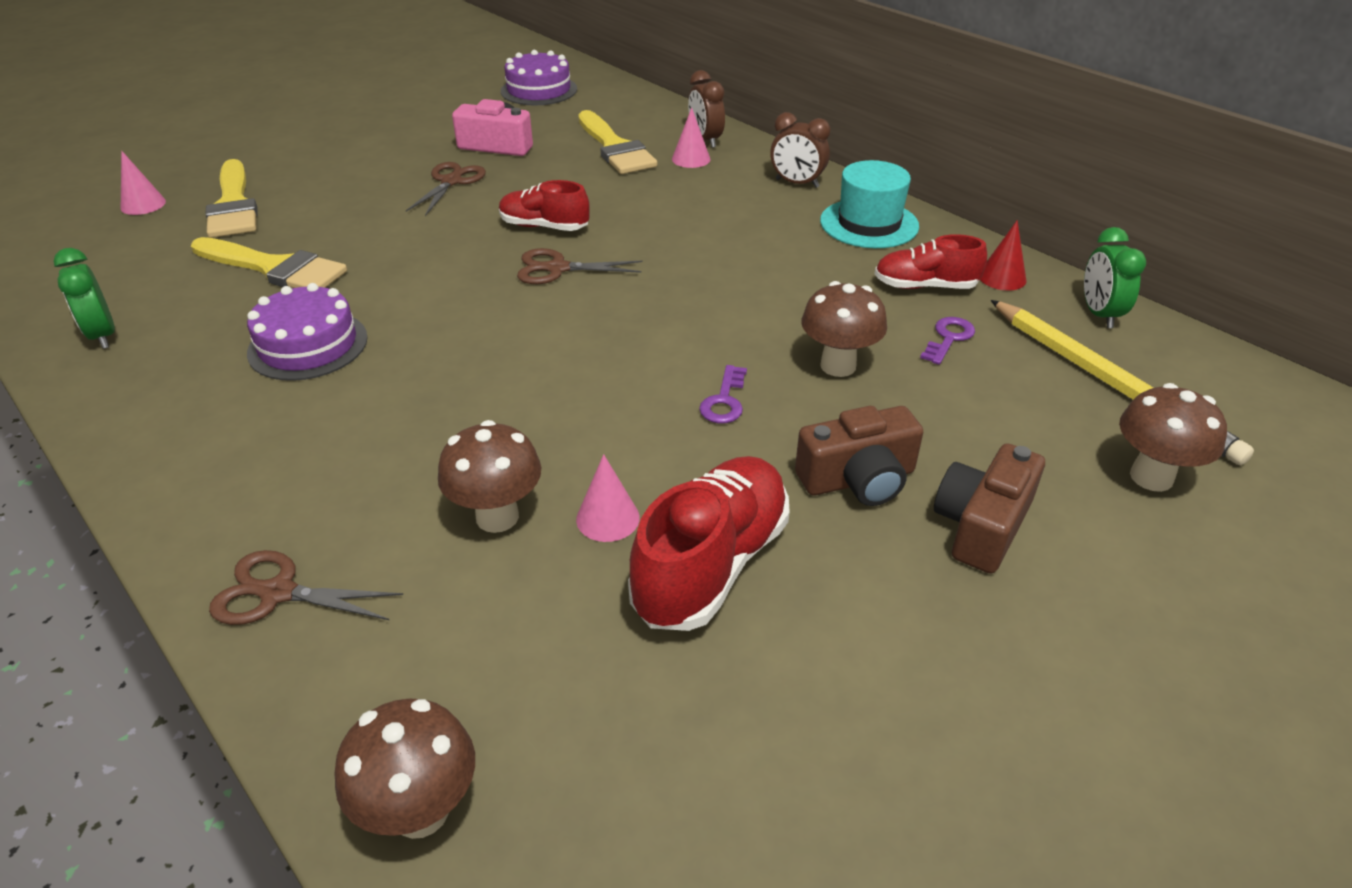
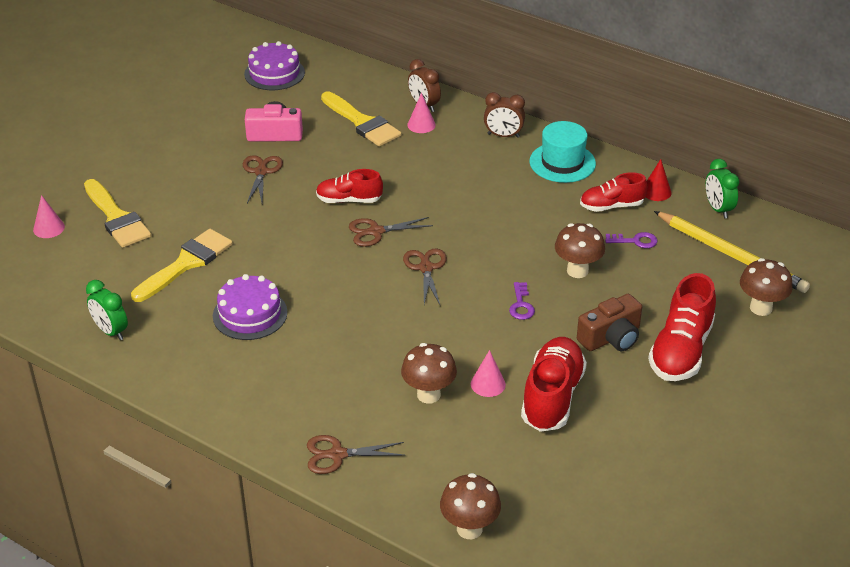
camera: 15 degrees left, 0 degrees up
yellow brush [191,237,347,288] -> yellow brush turned 60 degrees counterclockwise [131,229,233,302]
purple key [920,317,975,365] -> purple key turned 75 degrees clockwise [605,232,657,248]
brown camera [934,443,1045,574] -> red shoe [648,273,716,381]
none -> brown scissors [403,249,447,305]

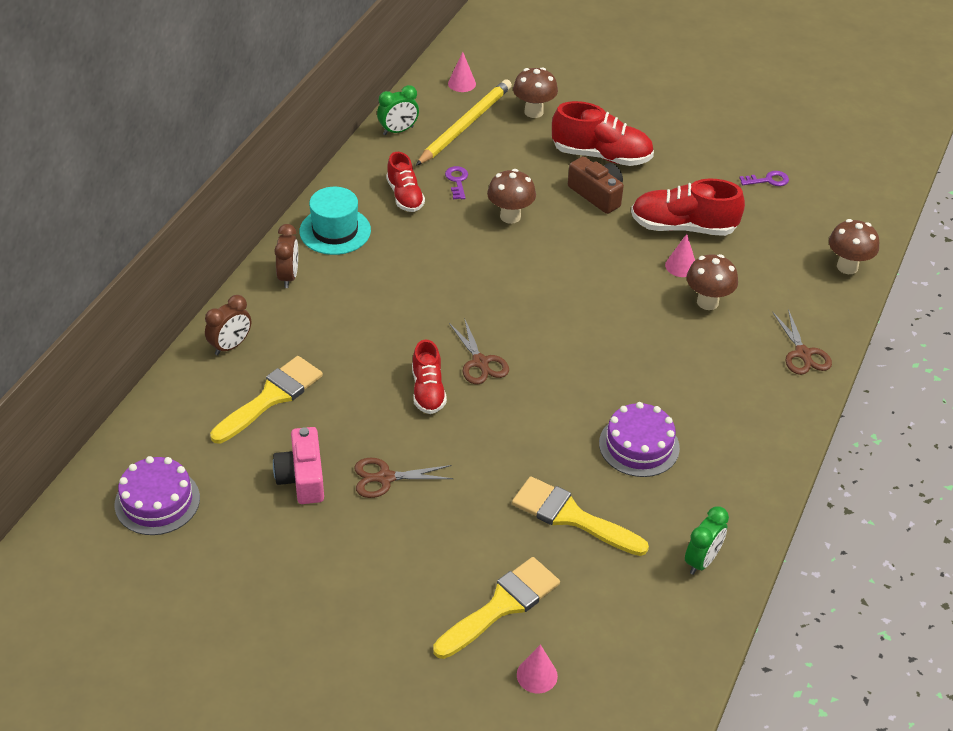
camera: 100 degrees left, 5 degrees up
brown scissors [403,249,447,305] -> none
pink cone [407,93,436,133] -> pink cone moved to [448,52,476,92]
purple key [509,282,535,320] -> purple key moved to [739,171,789,186]
red cone [645,159,671,201] -> none

